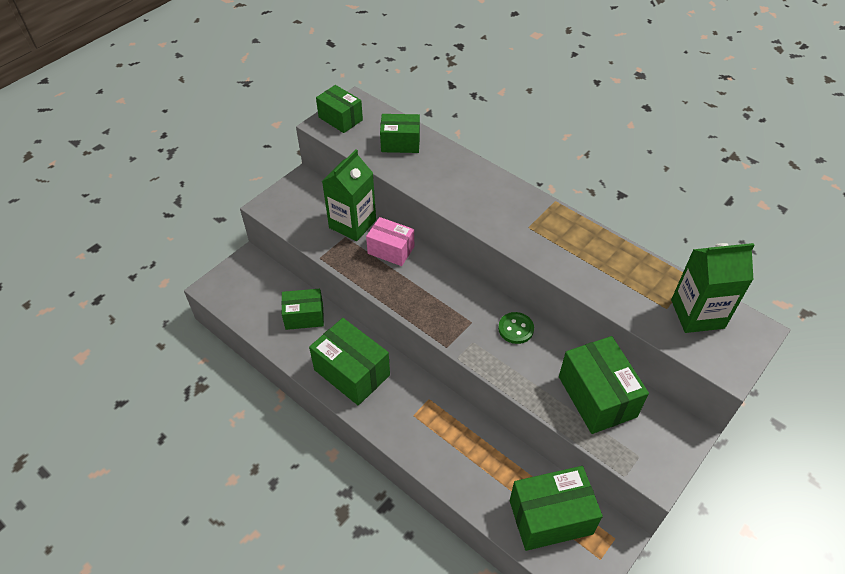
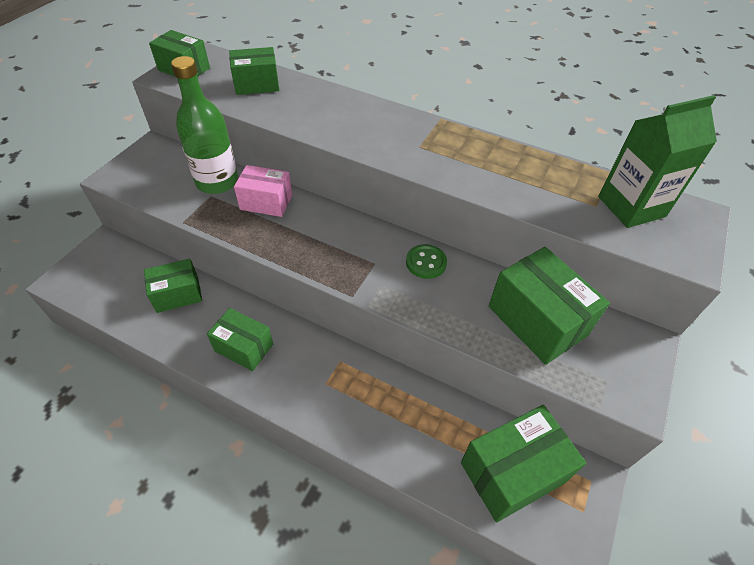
camera: 15 degrees left, 0 degrees up
green box [309,318,390,405] -> green box [207,308,273,371], size x0.64
green carton [322,150,376,241] -> green bottle [171,56,238,194]

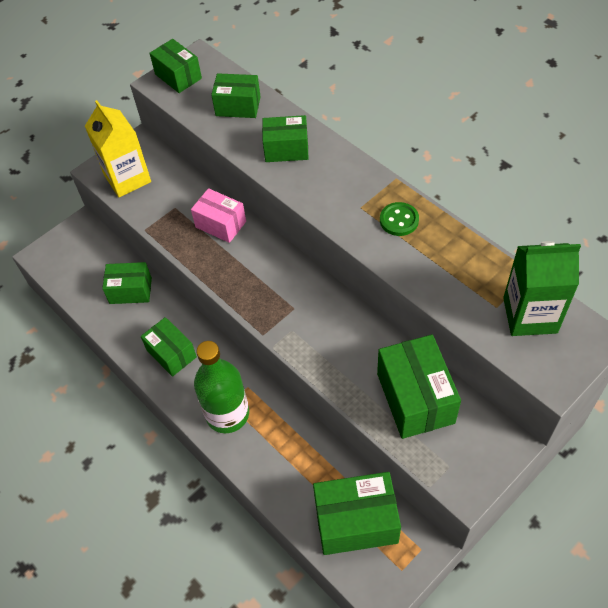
camera: 25 degrees right, 5 degrees up
green bottle [171,56,238,194] -> green bottle moved to [194,341,249,433]
green button [406,244,447,279] -> green button moved to [380,202,419,236]
none -> yellow carton [85,100,151,197]
none -> green box [262,115,309,162]

